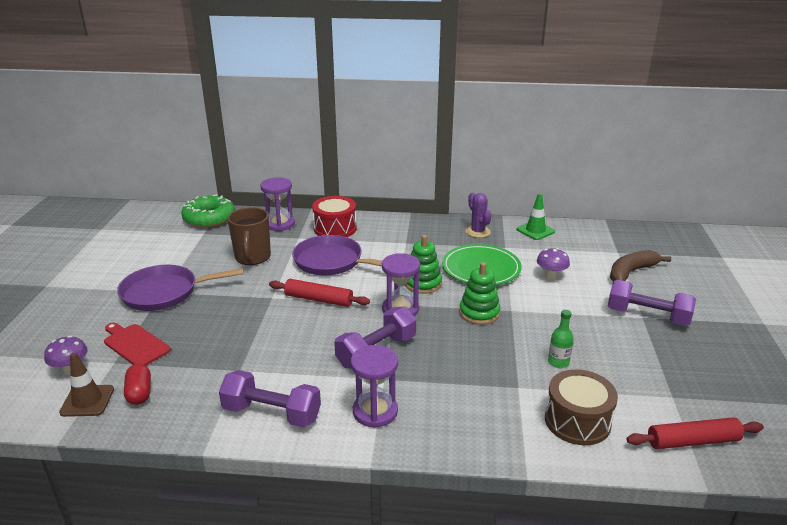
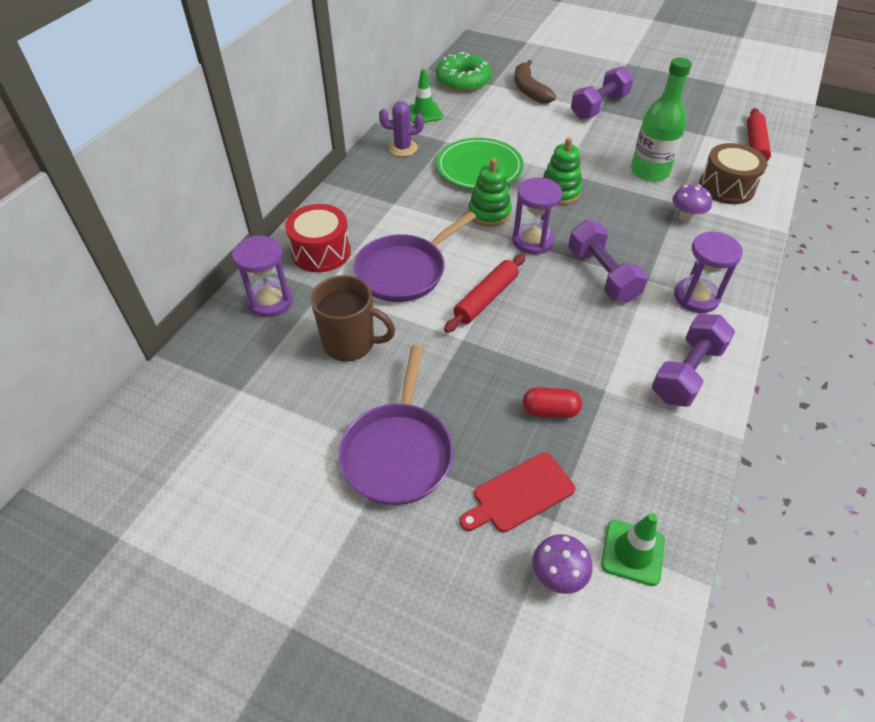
camera: 70 degrees left, 20 degrees up
brown traffic cone [59,353,114,417] -> green traffic cone [601,513,665,586]
red capsule [124,364,151,405] -> red capsule moved to [523,387,582,418]
green donut [181,194,235,228] -> green donut moved to [436,52,492,92]
purple mushroom [537,248,570,280] -> purple mushroom moved to [672,185,712,222]
green bottle [548,310,574,368] -> green bottle [631,57,692,182], size x2.04

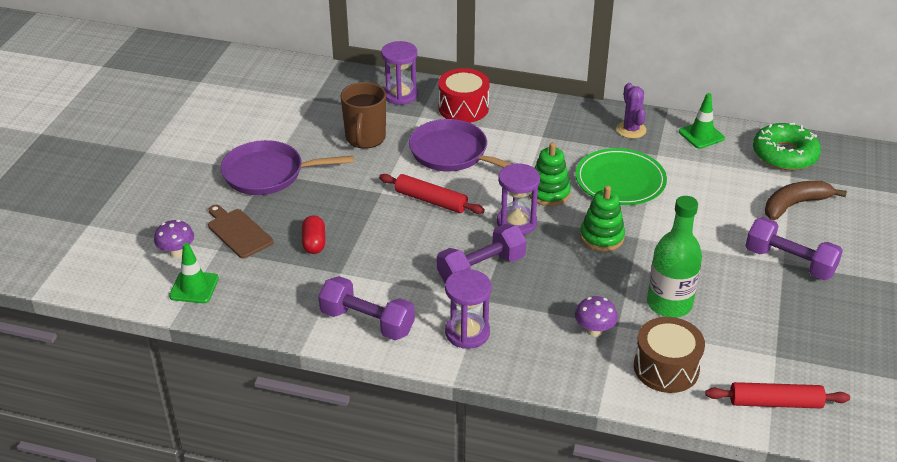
camera: 80 degrees right, 10 degrees down
red cutting board [460,452,576,533] -> brown cutting board [208,205,273,259]

